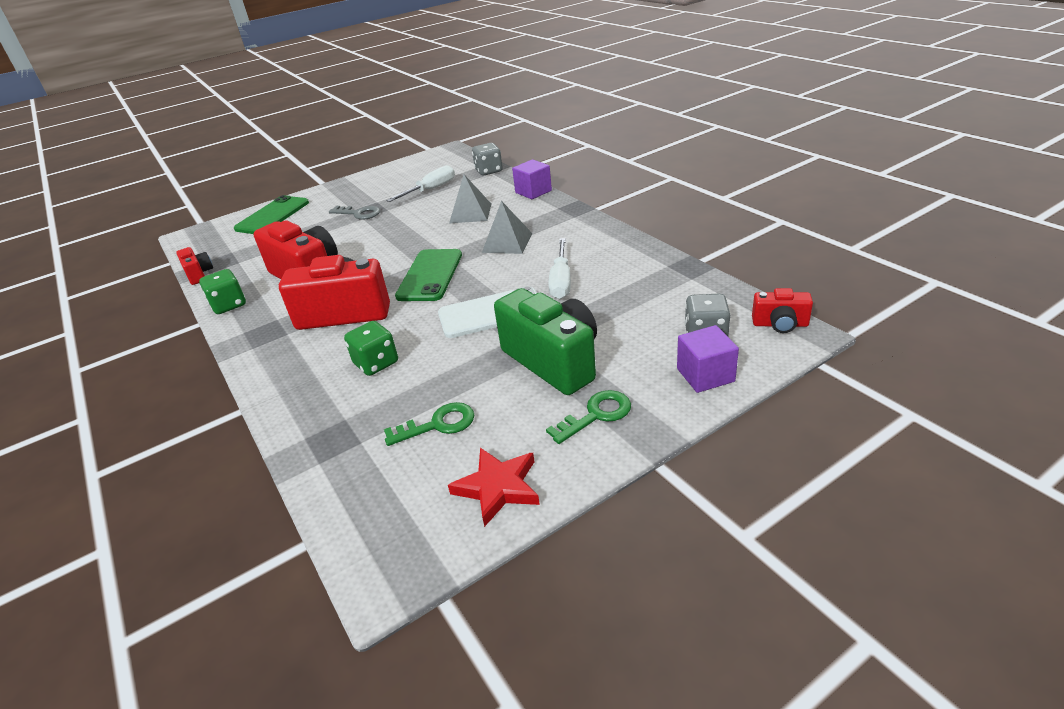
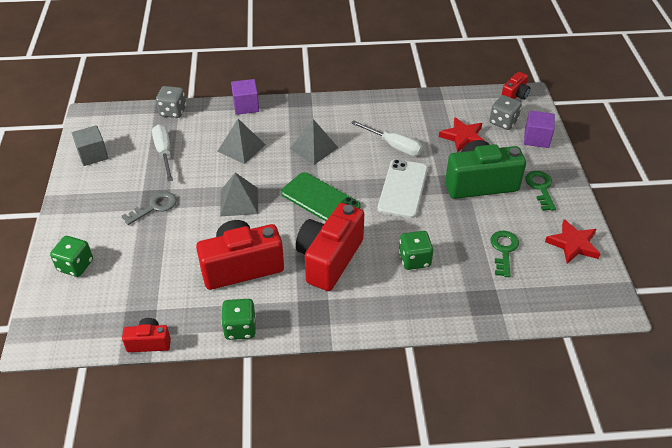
camera: 65 degrees left, 10 degrees up
green phone [234,195,309,234] -> green dice [50,236,93,277]
none -> grey cube [72,125,109,166]
none -> grey pyramid [220,172,258,216]
none -> red star [439,117,484,152]

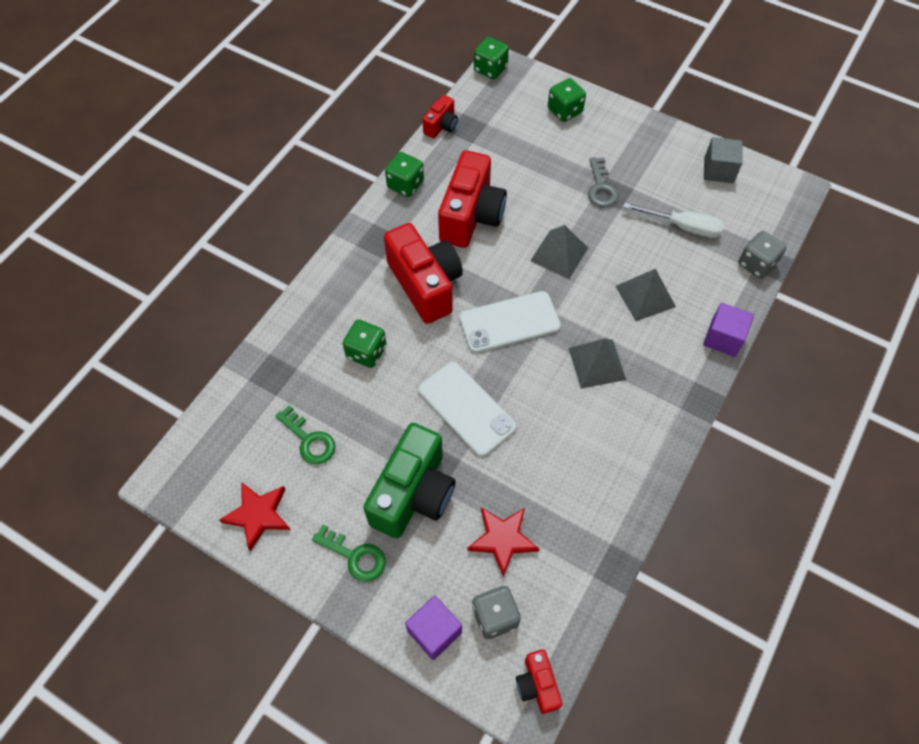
camera: 125 degrees right, 15 degrees up
green phone [281,172,361,221] -> white phone [459,291,561,353]
white screwdriver [351,120,423,156] -> none
none -> green dice [474,37,509,79]

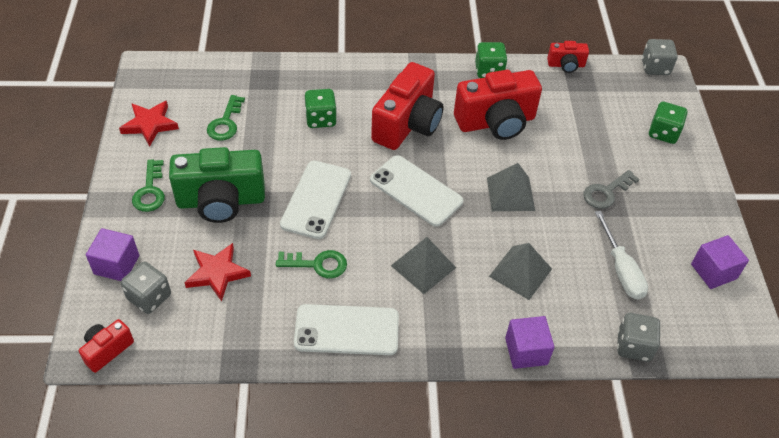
camera: 55 degrees right, 10 degrees down
green dice [474,37,509,79] -> grey dice [642,39,678,75]
grey cube [704,137,743,183] -> purple cube [691,235,749,289]
none -> green key [276,250,347,278]
none -> white phone [294,304,399,355]

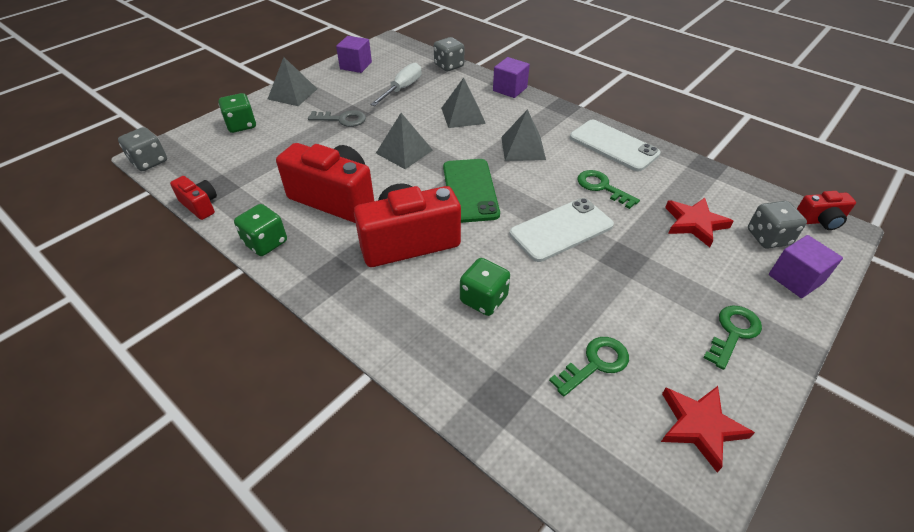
camera: 135 degrees left, 5 degrees down
green camera [169,147,265,223] -> none
white phone [370,155,464,227] -> green phone [443,159,500,223]
none -> grey pyramid [268,57,317,106]

